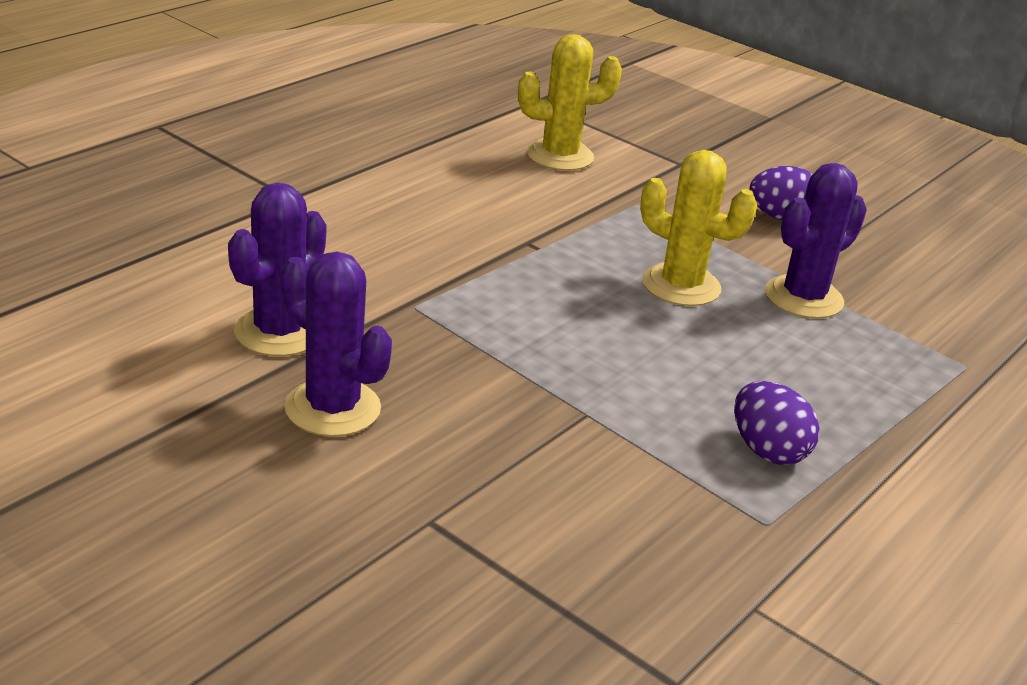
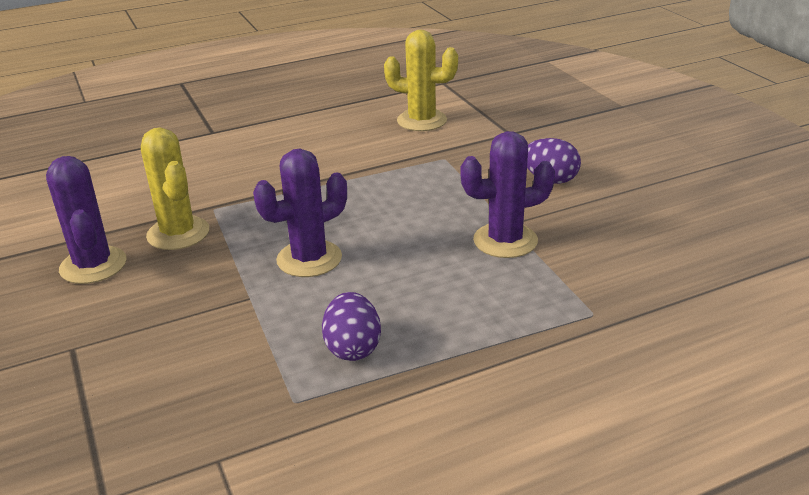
camera: 30 degrees right, 0 degrees up
purple cactus [228,183,327,356] -> purple cactus moved to [253,149,347,277]
yellow cactus [640,150,757,306] -> yellow cactus moved to [141,128,209,250]

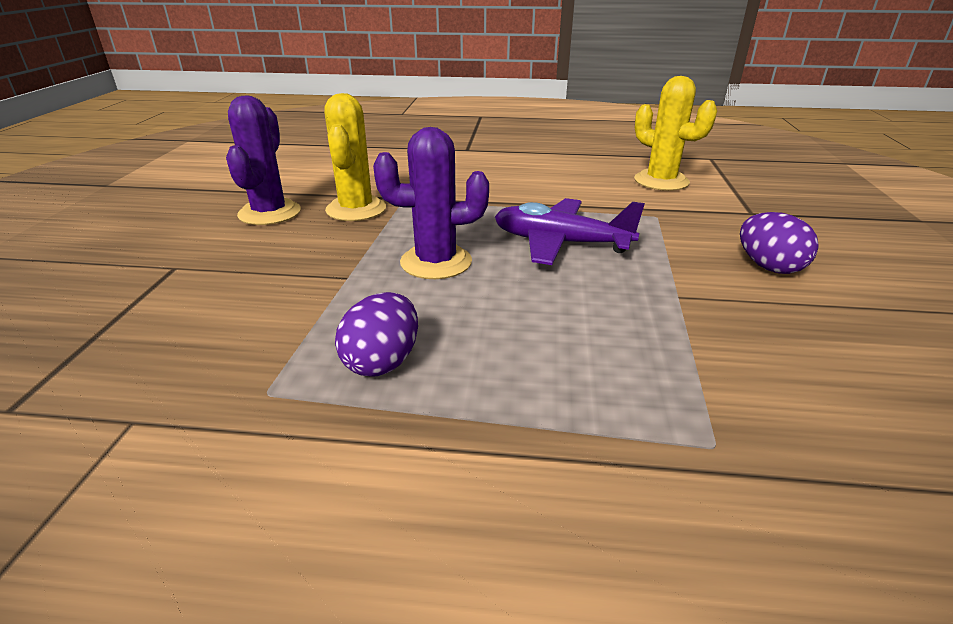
camera: 30 degrees right, 0 degrees up
purple cactus [460,131,555,258] -> none
none -> purple plane [495,198,645,265]

